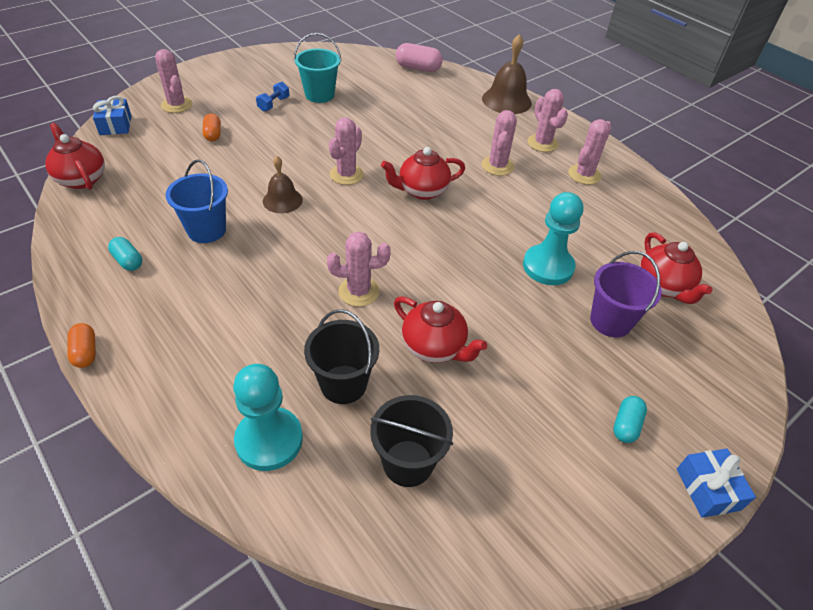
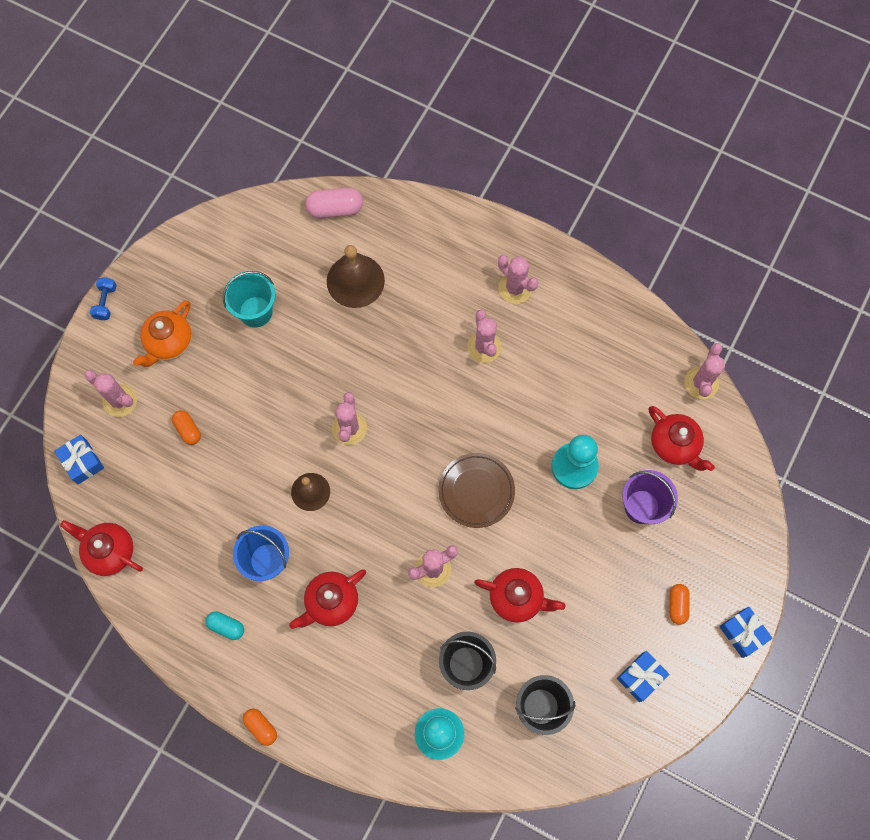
camera: 20 degrees left, 25 degrees up
blue dumbbell [256,82,290,112] -> blue dumbbell moved to [90,277,117,320]
red teapot [381,147,465,200] -> red teapot moved to [289,569,366,629]
brown bell [482,34,532,114] -> brown bell moved to [327,245,385,308]
pink cactus [568,119,612,185] -> pink cactus moved to [684,343,725,399]
turquoise capsule [613,396,647,443] -> orange capsule [670,584,690,625]
none -> orange teapot [133,300,192,367]
none -> brown plate [438,453,515,528]
none -> blue gift [617,651,670,702]

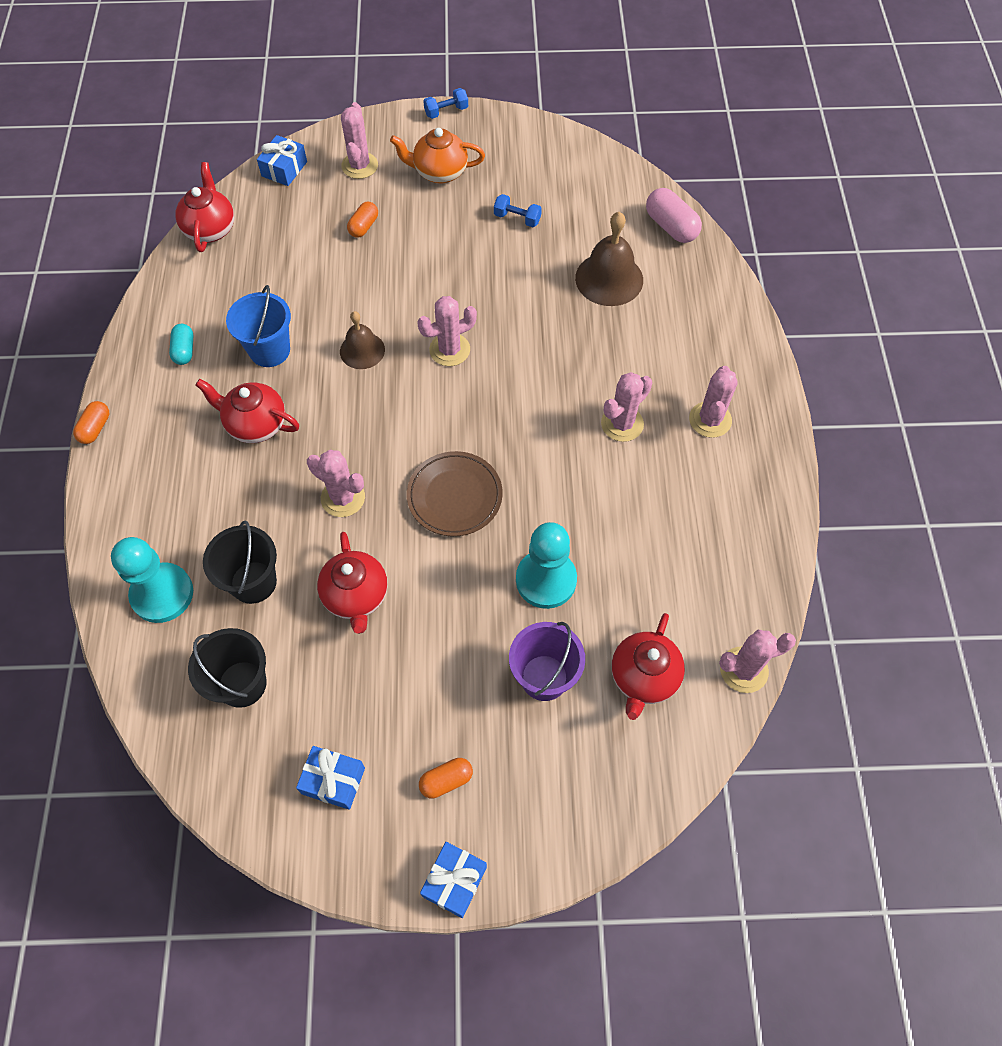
camera: 60 degrees right, 10 degrees down
turquoise bucket [223,271,275,328] -> blue dumbbell [494,194,542,227]

